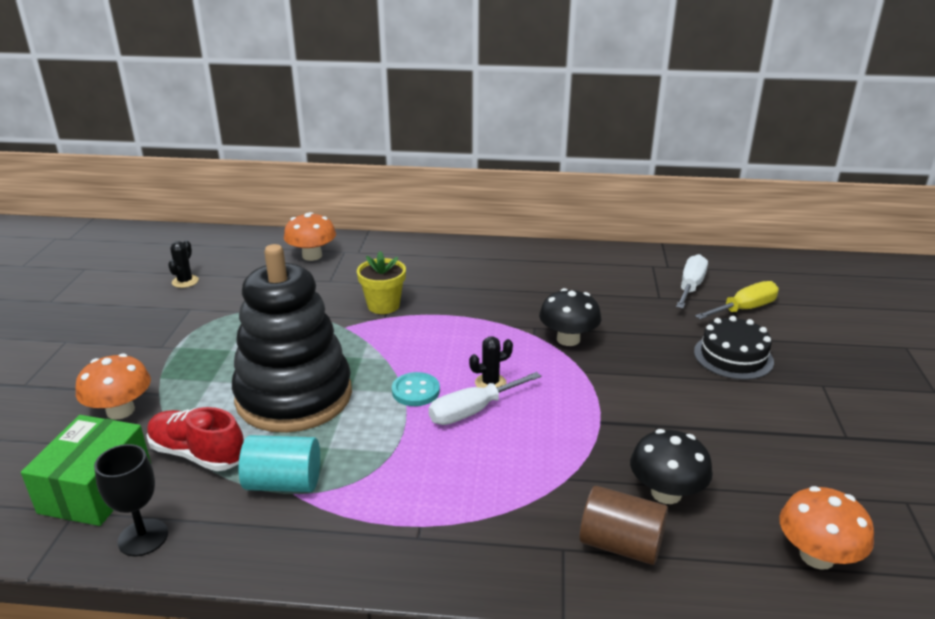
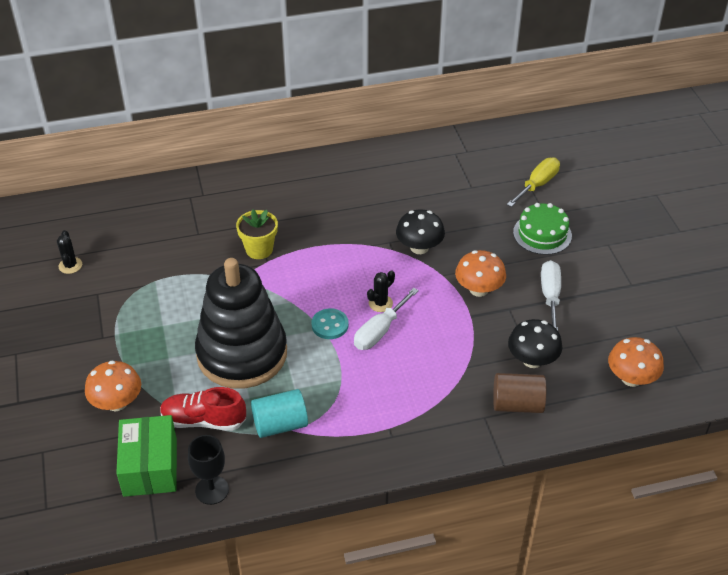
camera: 20 degrees left, 15 degrees up
orange mushroom [284,212,336,261] -> orange mushroom moved to [455,250,506,297]
white screwdriver [676,254,708,308] -> white screwdriver moved to [541,260,561,330]
black cake [694,316,774,380] -> green cake [513,203,572,255]

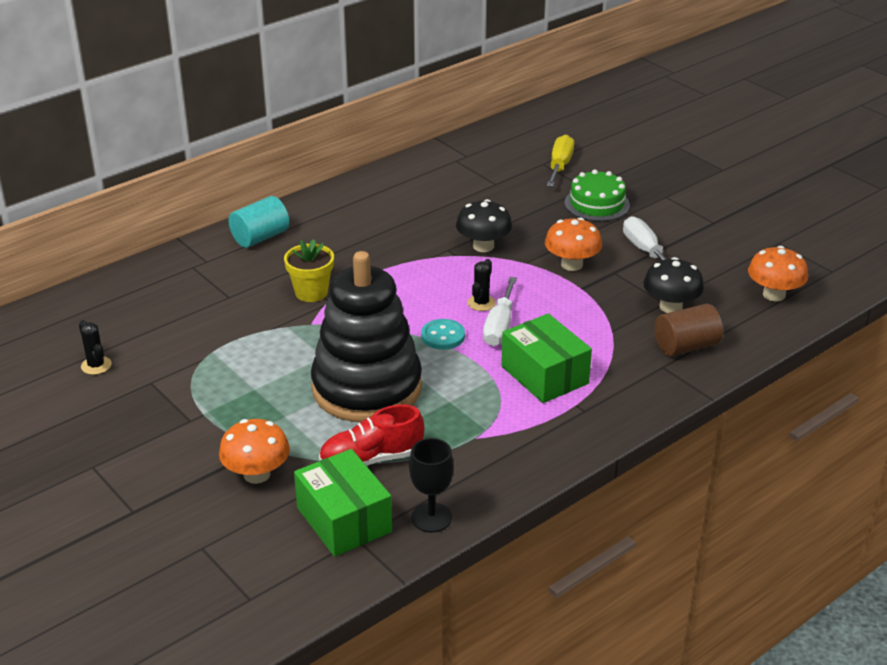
camera: 25 degrees left, 10 degrees down
turquoise cylinder [251,389,308,438] -> turquoise cylinder moved to [229,196,289,248]
none -> green box [501,313,592,403]

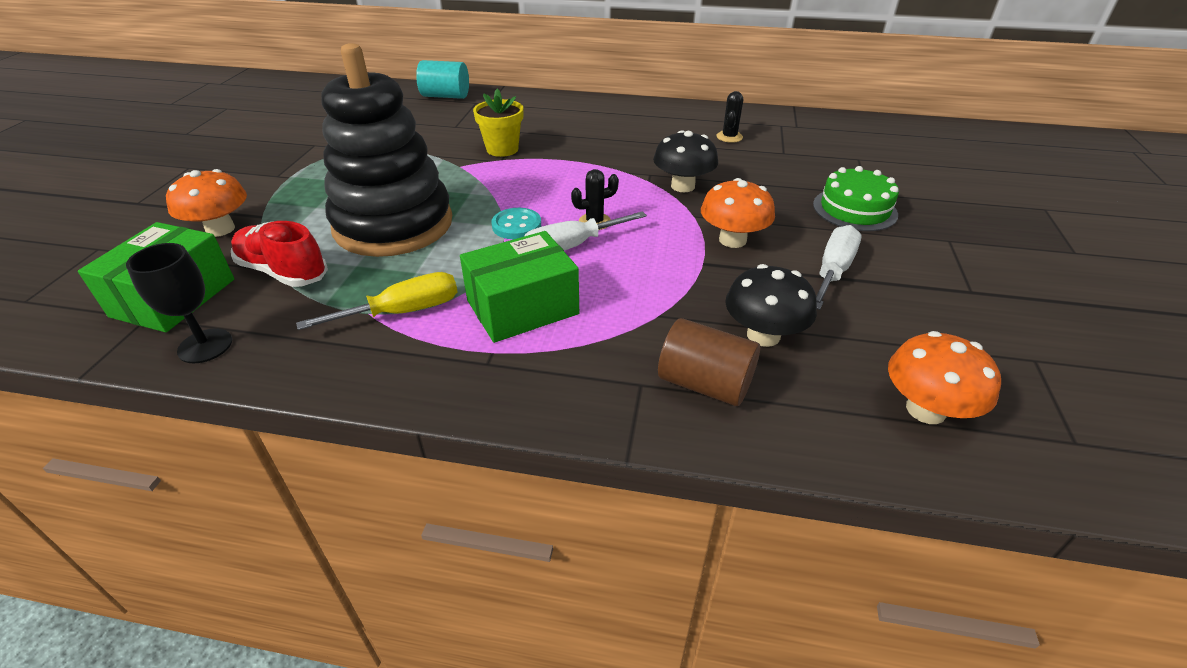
camera: 50 degrees right, 5 degrees up
black cactus [79,320,112,375] -> black cactus moved to [716,91,743,143]
turquoise cylinder [229,196,289,248] -> turquoise cylinder moved to [416,60,469,99]
green box [501,313,592,403] -> green box turned 45 degrees clockwise [460,231,579,343]
yellow screwdriver [547,135,574,187] -> yellow screwdriver moved to [296,272,457,330]

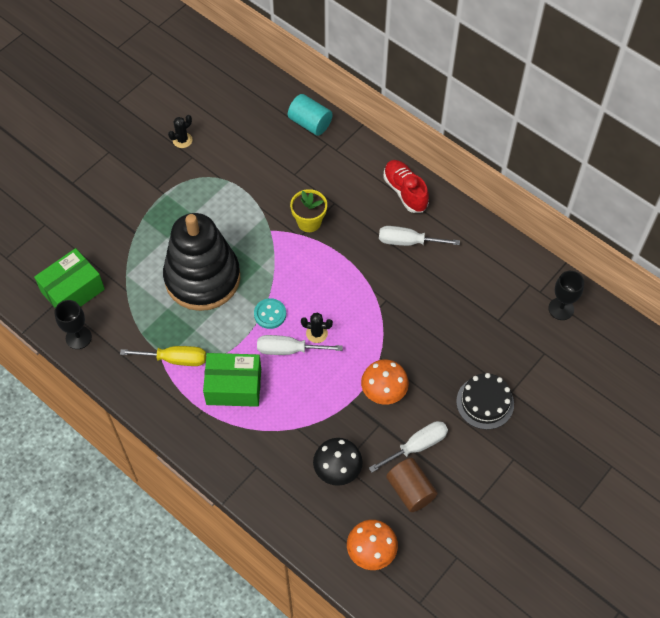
camera: 30 degrees right, 20 degrees up
orange mushroom [166,169,247,237] -> none
red shoe [231,221,328,287] -> red shoe moved to [383,160,429,213]
black mushroom [653,130,718,192] -> none
brown cylinder [658,318,760,406] -> brown cylinder moved to [386,458,438,512]
black cactus [716,91,743,143] -> black cactus moved to [168,115,192,148]
green cake [813,166,899,231] -> black cake [456,373,514,430]
none -> white screwdriver [379,226,460,246]
none -> black goblet [548,271,584,320]

